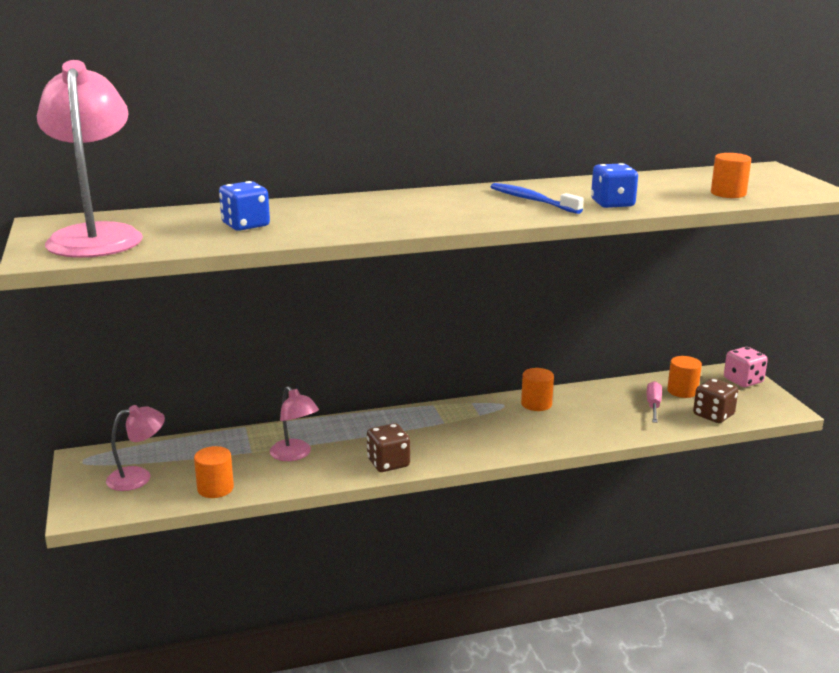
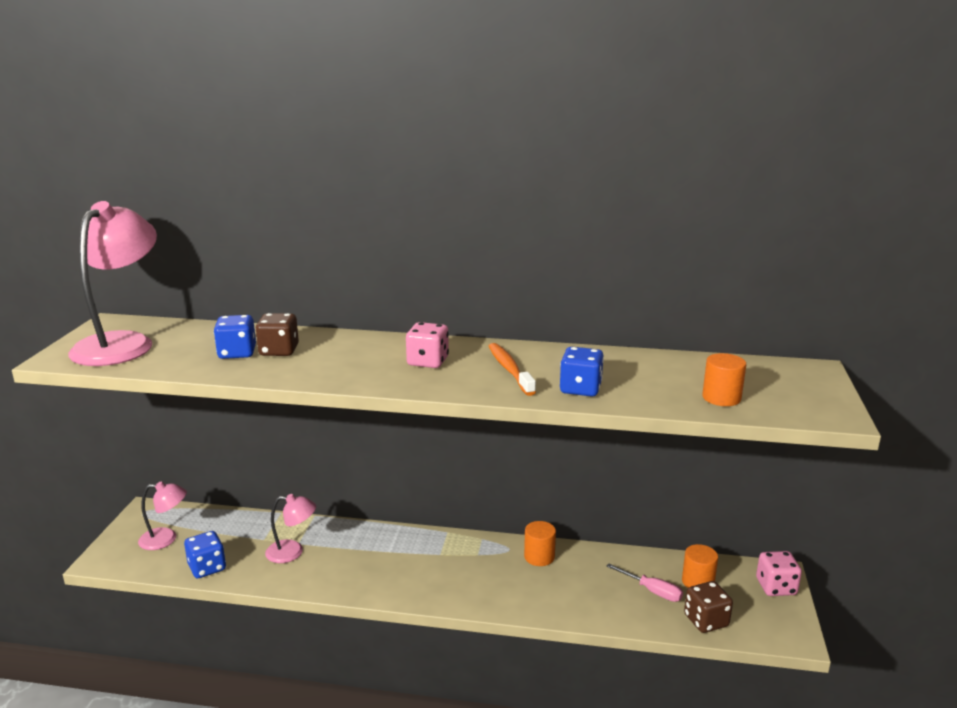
camera: 25 degrees right, 0 degrees up
orange cylinder [194,446,234,498] -> blue dice [184,531,226,578]
pink lamp [270,386,319,461] -> pink lamp turned 75 degrees counterclockwise [265,494,316,563]
brown dice [367,423,410,472] -> brown dice moved to [256,313,299,356]
blue toothbrush [491,183,583,214] -> orange toothbrush [489,343,536,396]
pink screwdriver [647,381,662,423] -> pink screwdriver turned 90 degrees clockwise [606,564,683,602]
none -> pink dice [406,322,449,368]

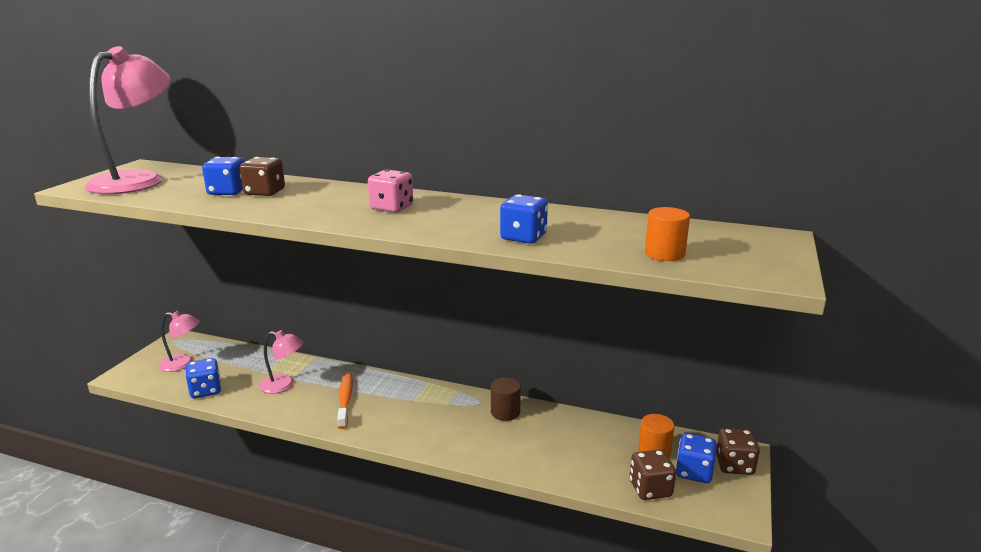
camera: 10 degrees right, 0 degrees up
orange toothbrush [489,343,536,396] -> orange toothbrush moved to [337,372,353,429]
orange cylinder [524,521,556,566] -> brown cylinder [491,378,521,421]
pink screwdriver [606,564,683,602] -> none
pink dice [756,551,802,596] -> brown dice [716,428,760,475]
none -> blue dice [676,433,717,483]

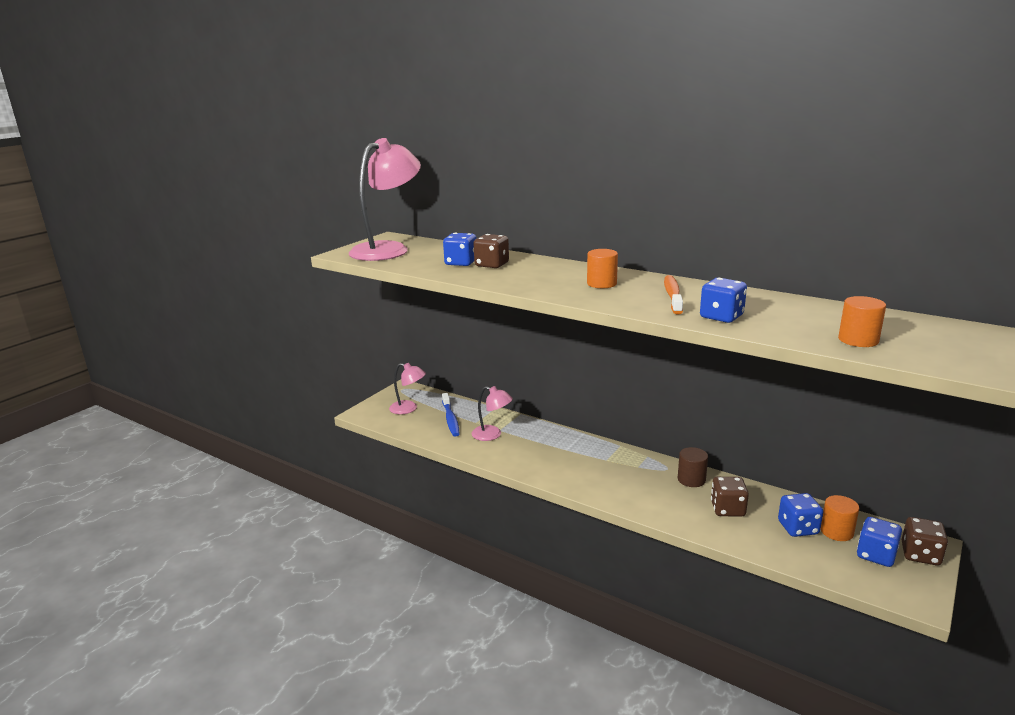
camera: 15 degrees right, 0 degrees up
blue dice [186,358,221,398] -> blue dice moved to [778,493,823,537]
orange toothbrush [337,372,353,429] -> orange toothbrush moved to [664,275,683,314]
pink dice [368,169,413,213] -> orange cylinder [587,249,618,288]
brown dice [630,449,676,500] -> brown dice moved to [711,477,749,517]
none -> blue toothbrush [442,393,459,437]

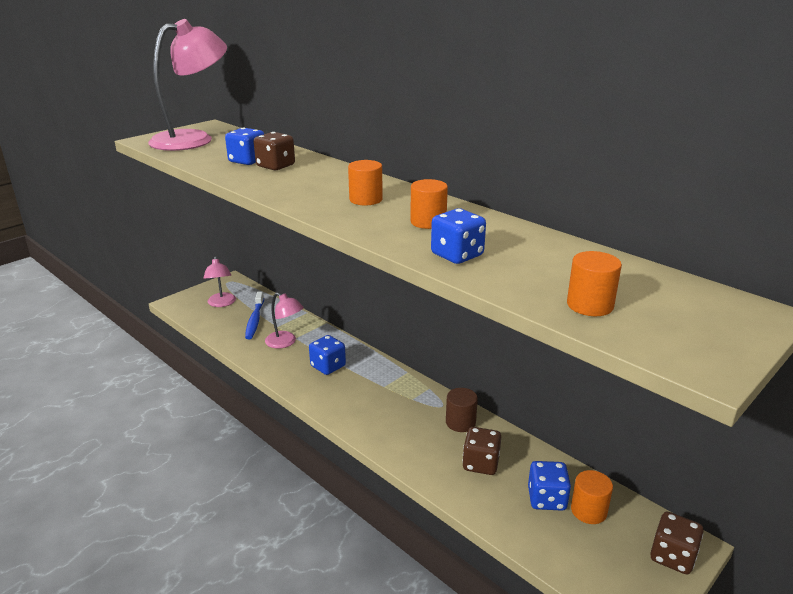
camera: 10 degrees right, 5 degrees up
pink lamp [389,363,426,414] -> pink lamp turned 45 degrees clockwise [204,256,236,307]
orange toothbrush [664,275,683,314] -> orange cylinder [410,179,448,229]
blue dice [857,517,902,567] -> blue dice moved to [309,335,346,375]

